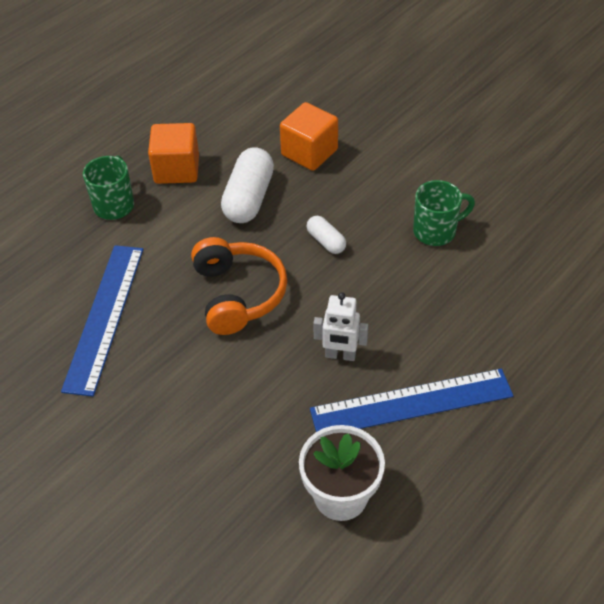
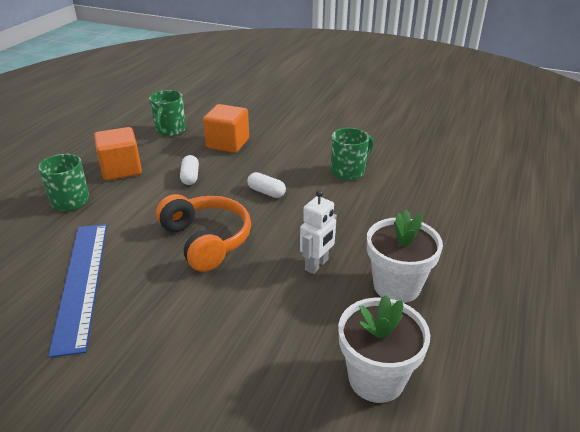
camera: 20 degrees left, 15 degrees down
white capsule [221,147,274,223] -> white capsule [180,155,199,185], size x0.53
blue ruler [310,369,513,432] -> white flower pot [367,210,443,303]
white robot [313,292,368,361] -> white robot turned 45 degrees counterclockwise [300,190,337,274]
none -> green mug [149,90,186,136]

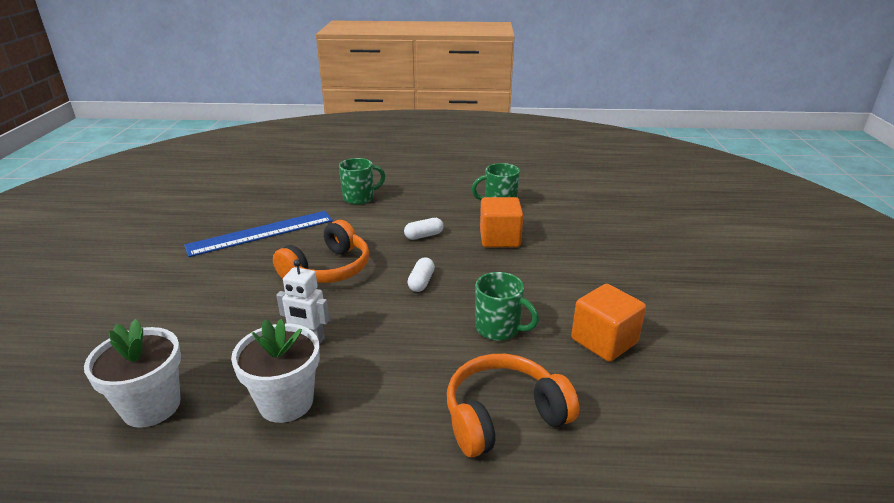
camera: 70 degrees right, 5 degrees down
orange cube [94,127,142,180] -> orange cube moved to [571,284,646,362]
none -> orange headphones [447,354,579,458]

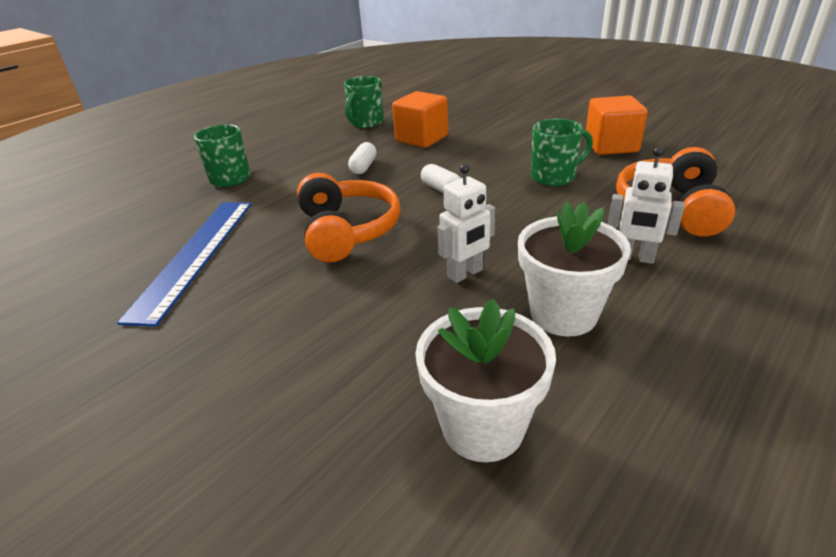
camera: 50 degrees left, 5 degrees up
none -> white robot [608,147,685,264]

